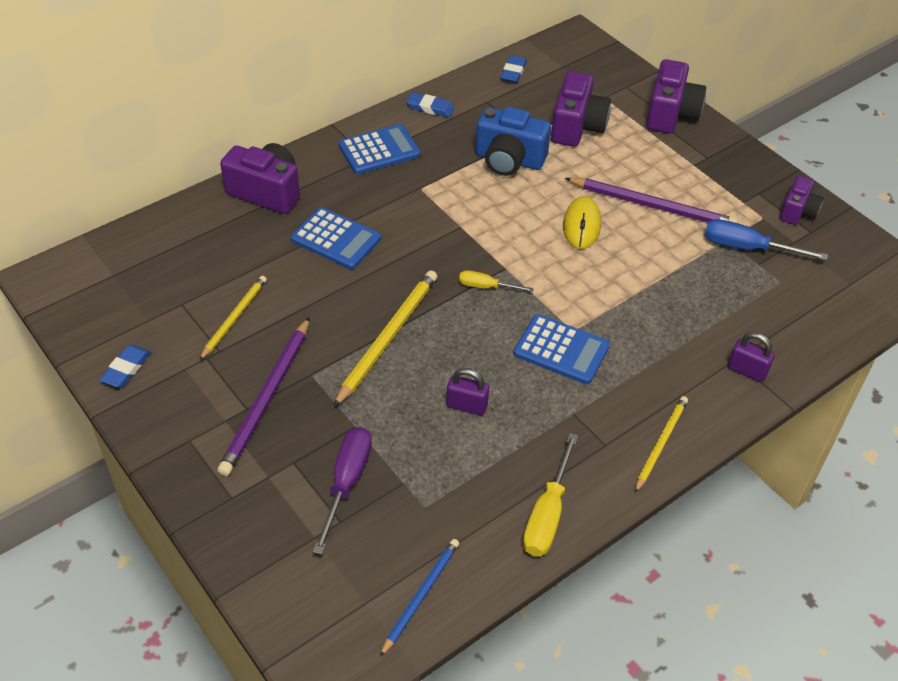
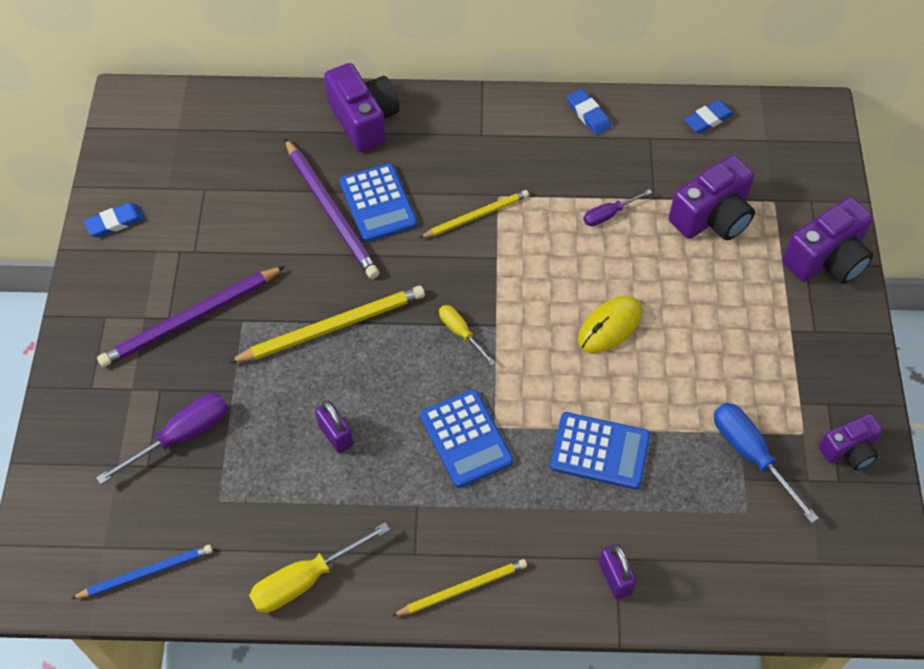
camera: 40 degrees right, 10 degrees up
yellow pencil [199,276,267,361] -> yellow pencil moved to [419,190,529,238]
blue calculator [338,124,421,174] -> blue calculator moved to [550,412,650,489]
blue camera [476,107,551,176] -> purple screwdriver [583,189,652,226]
purple pencil [565,178,738,223] -> purple pencil moved to [284,138,379,279]

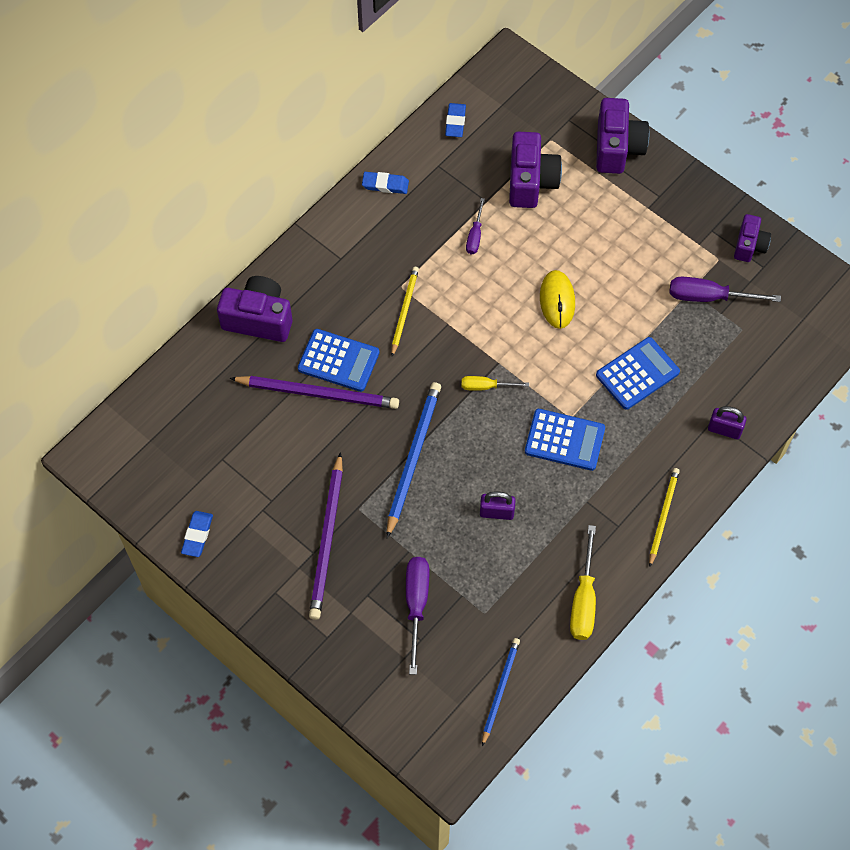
camera: 50 degrees left, 5 degrees up
yellow pencil [228,286,425,363] -> blue pencil [387,382,441,538]
blue screwdriver [714,403,819,523] -> purple screwdriver [670,277,781,302]

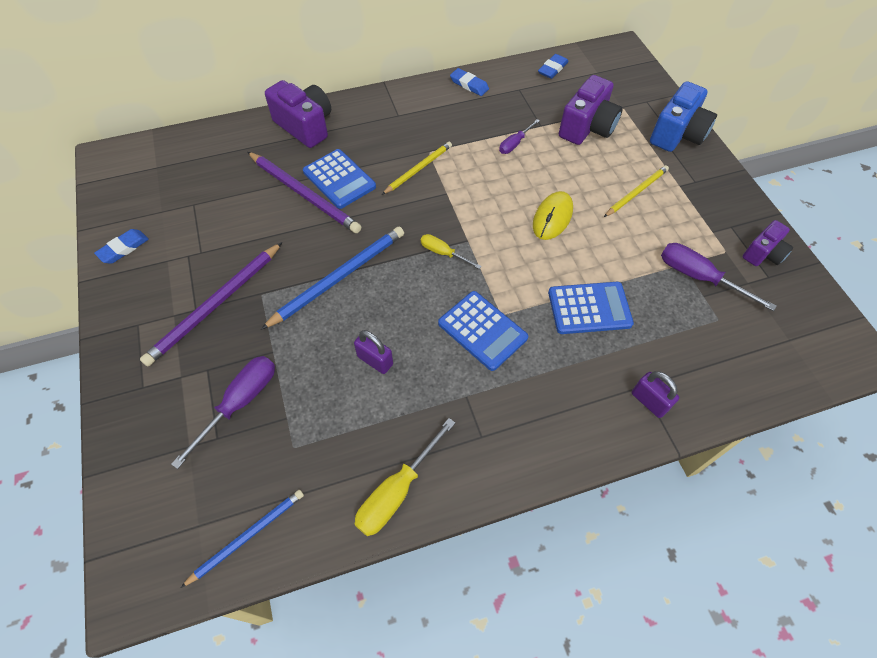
camera: 30 degrees right, 5 degrees down
purple camera [596,98,649,174] -> blue camera [650,81,717,152]
yellow pencil [649,468,680,567] -> yellow pencil moved to [604,165,669,217]

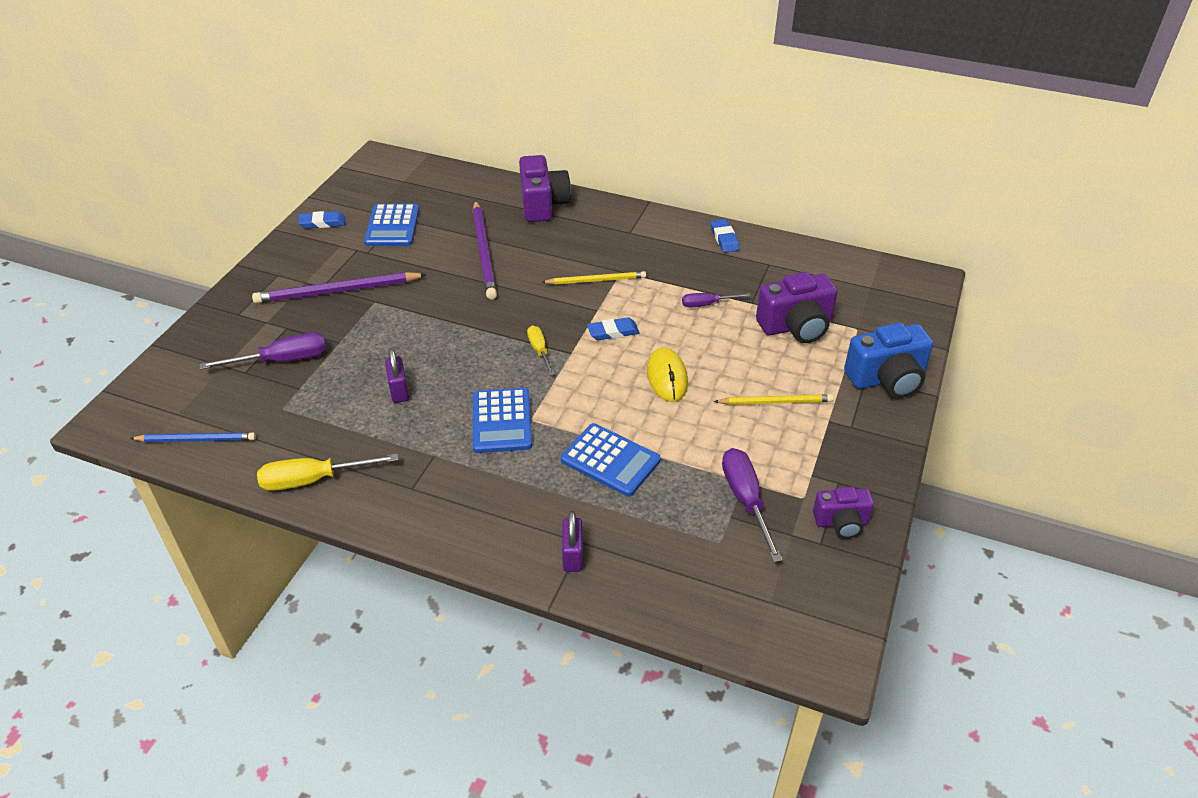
camera: 40 degrees right, 15 degrees down
blue pencil [261,227,404,330] -> none
blue calculator [303,149,376,209] -> blue calculator moved to [364,204,419,246]
yellow mouse [533,191,573,240] -> yellow mouse turned 75 degrees counterclockwise [647,347,688,402]
blue eraser [538,54,569,79] -> blue eraser moved to [587,317,640,341]

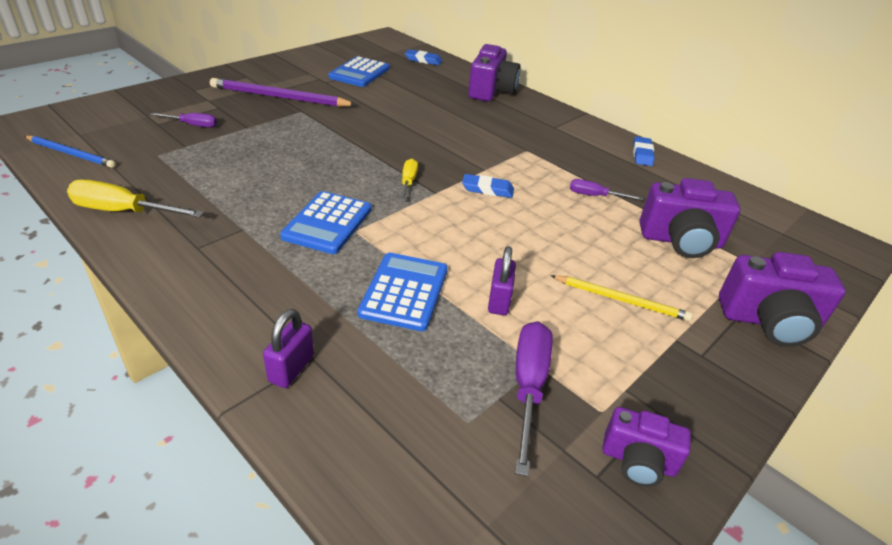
camera: 20 degrees right, 5 degrees down
purple screwdriver [199,332,326,370] -> purple screwdriver [150,113,217,128], size x0.60
blue eraser [298,211,345,229] -> blue eraser moved to [405,49,442,65]
purple padlock [385,348,409,403] -> purple padlock moved to [488,246,516,315]
purple pencil [472,200,497,300] -> none
yellow pencil [542,271,646,285] -> none
blue calculator [561,423,661,496] -> blue calculator turned 135 degrees counterclockwise [358,253,448,331]
yellow mouse [647,347,688,402] -> none
blue camera [844,323,934,398] -> purple camera [719,252,846,347]

